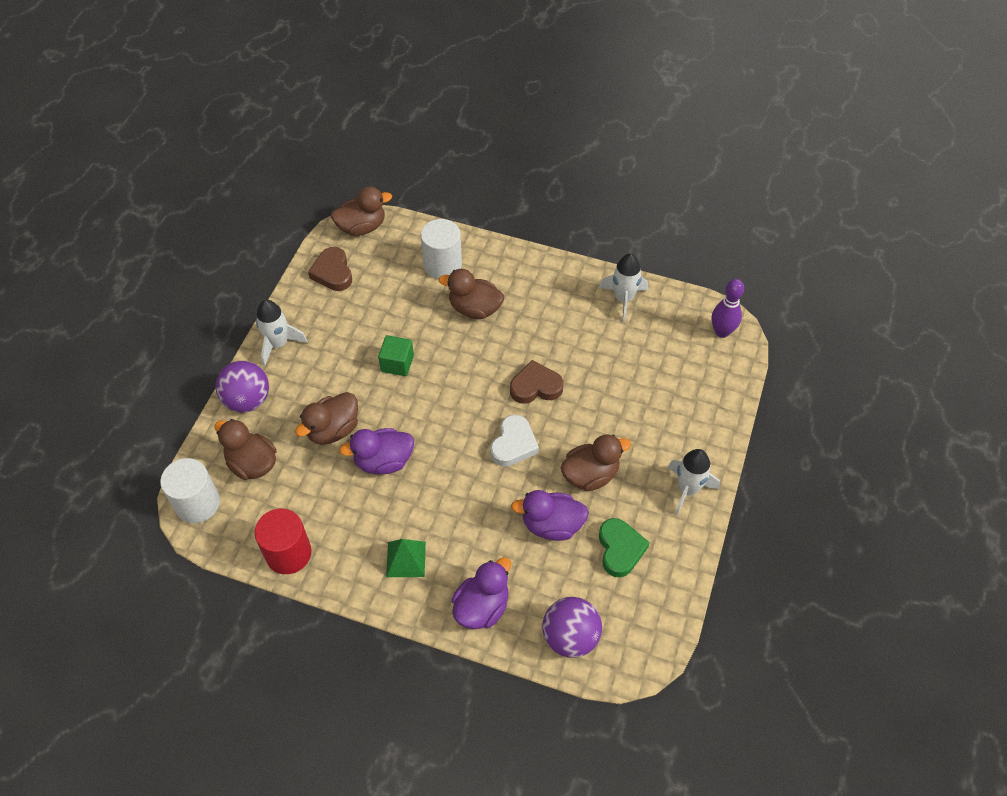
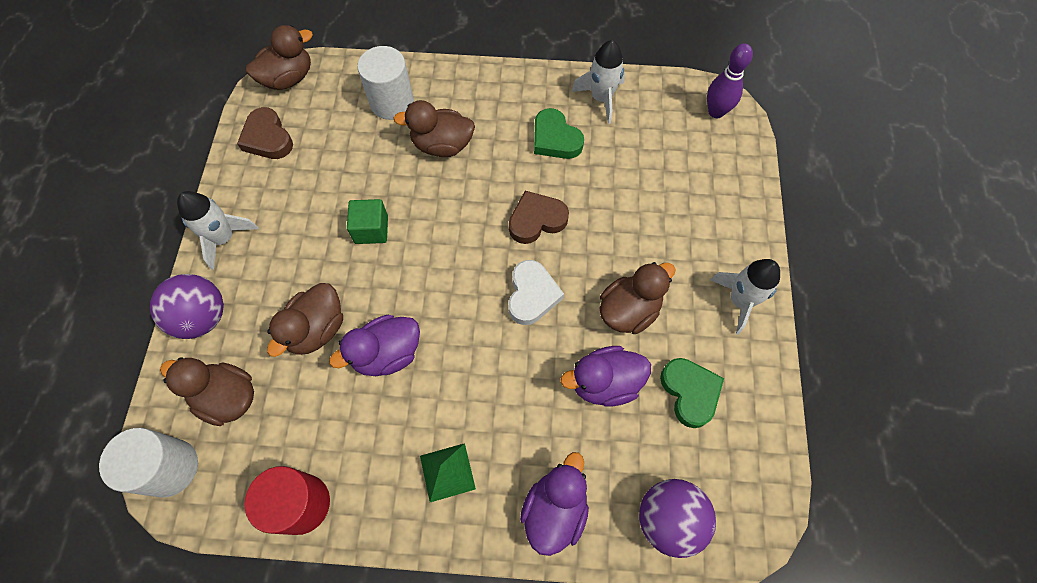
camera: 15 degrees left, 10 degrees up
none -> green heart [534,108,584,159]

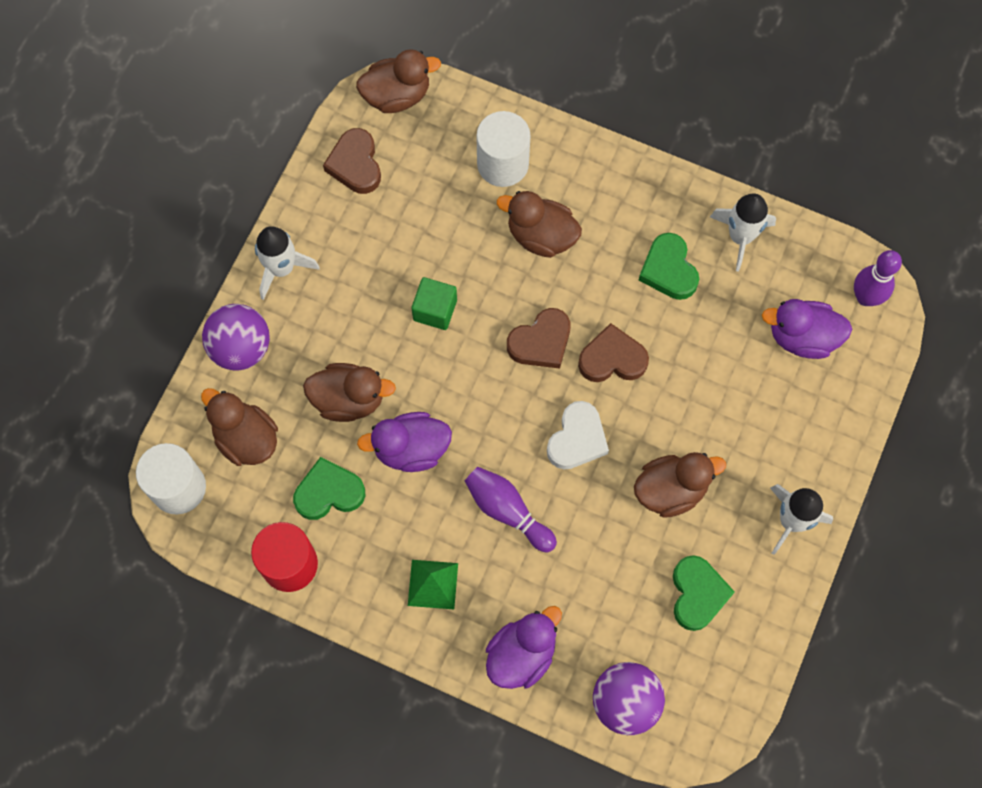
camera: 20 degrees right, 5 degrees up
brown duck [267,283,343,357] -> brown duck turned 135 degrees counterclockwise [303,363,396,422]
purple duck [560,346,651,407] -> purple duck moved to [762,299,852,359]
none -> green heart [293,457,365,520]
none -> purple bowling pin [465,467,557,553]
none -> brown heart [507,308,570,369]

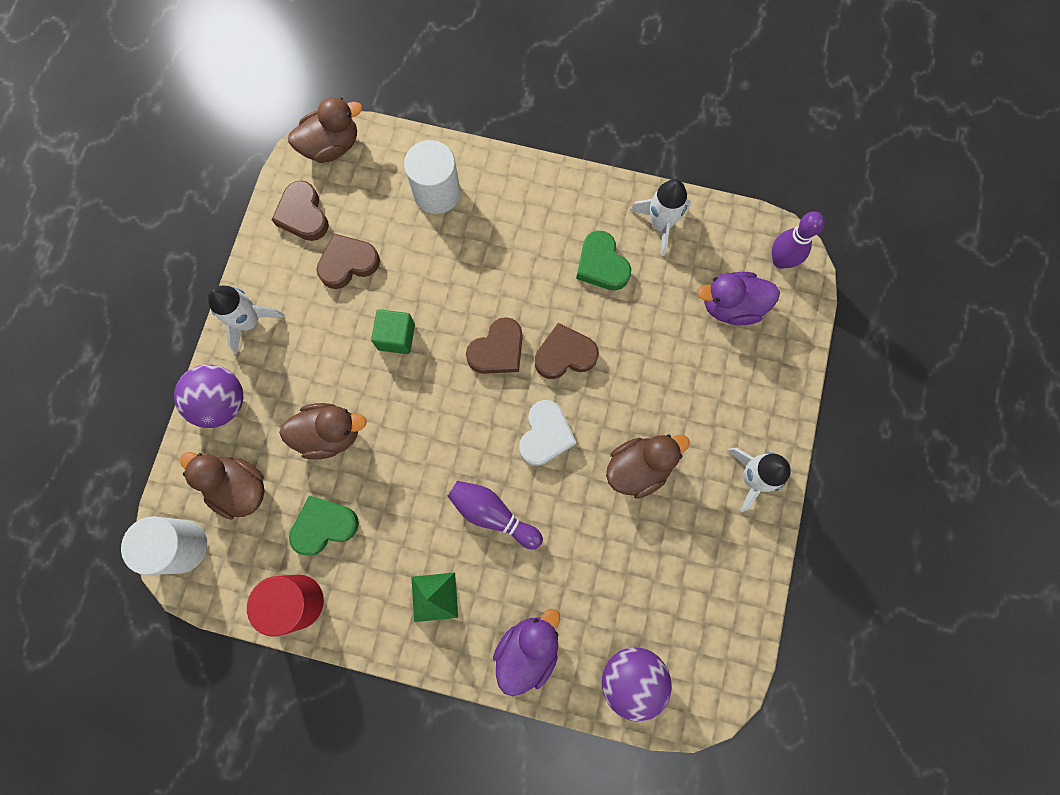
camera: 10 degrees left, 5 degrees up
purple duck [357,412,452,472] -> none
brown duck [497,191,582,258] -> none
green heart [673,555,735,631] -> none
none -> brown heart [316,234,380,289]

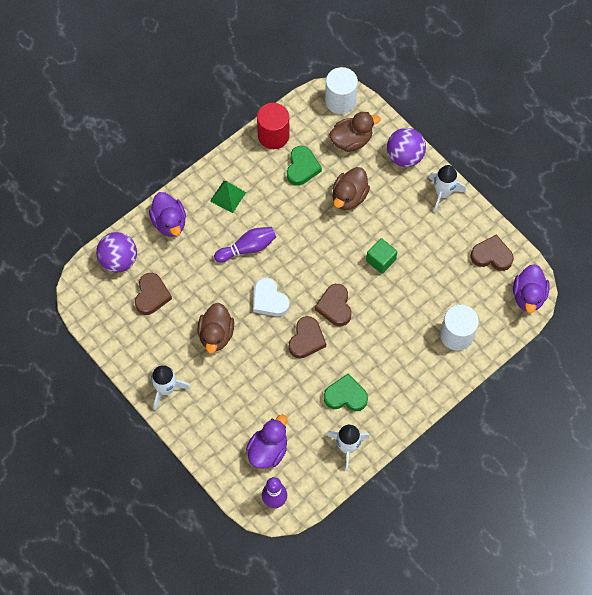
camera: 125 degrees right, 10 degrees down
brown duck [288,97,362,163] -> purple duck [513,264,550,313]
brown heart [316,234,380,289] -> brown heart moved to [135,273,172,315]

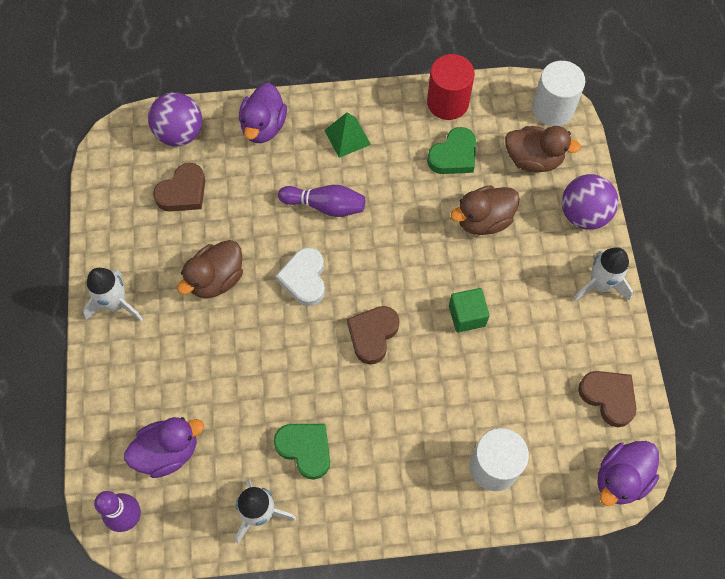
camera: 35 degrees right, 0 degrees up
brown heart [289,316,326,359] -> none

